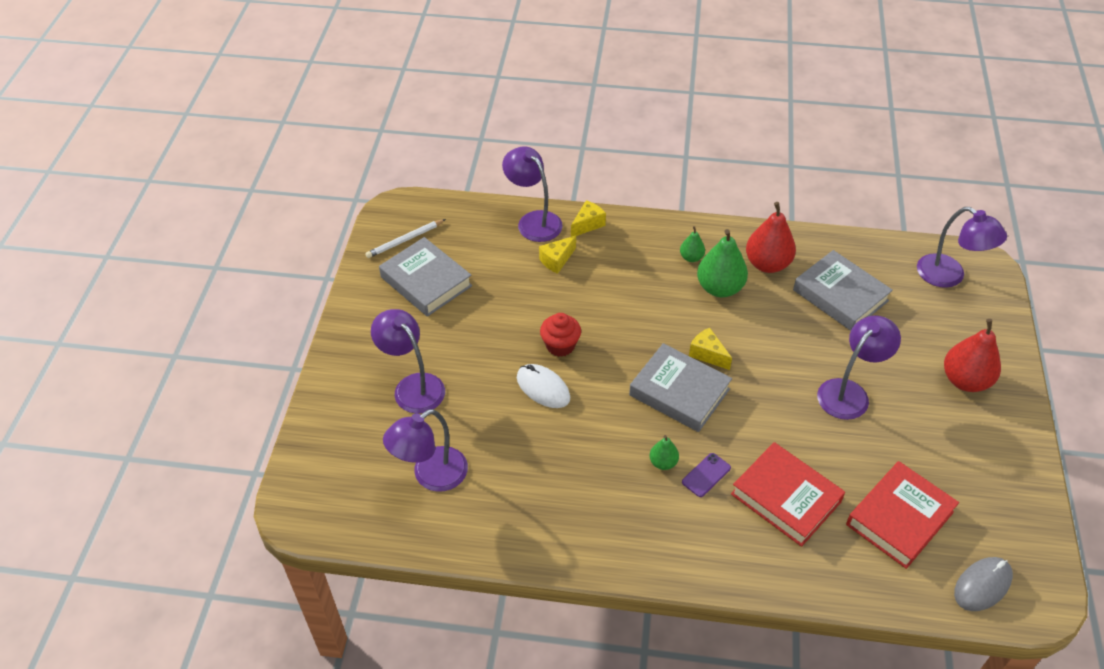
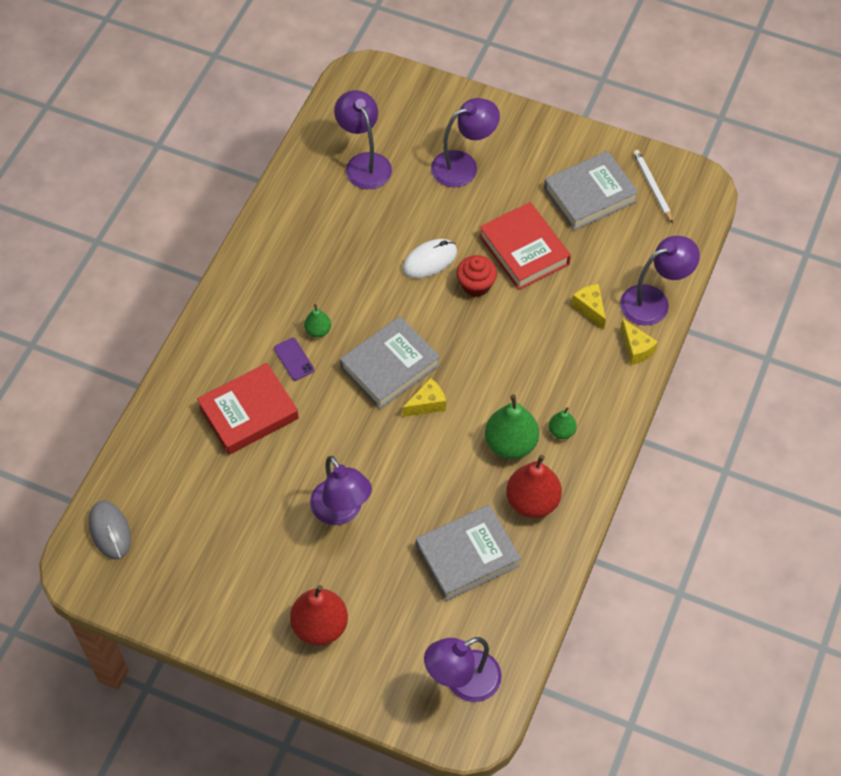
camera: 105 degrees right, 10 degrees up
red book [846,461,959,569] -> red book moved to [479,202,571,290]

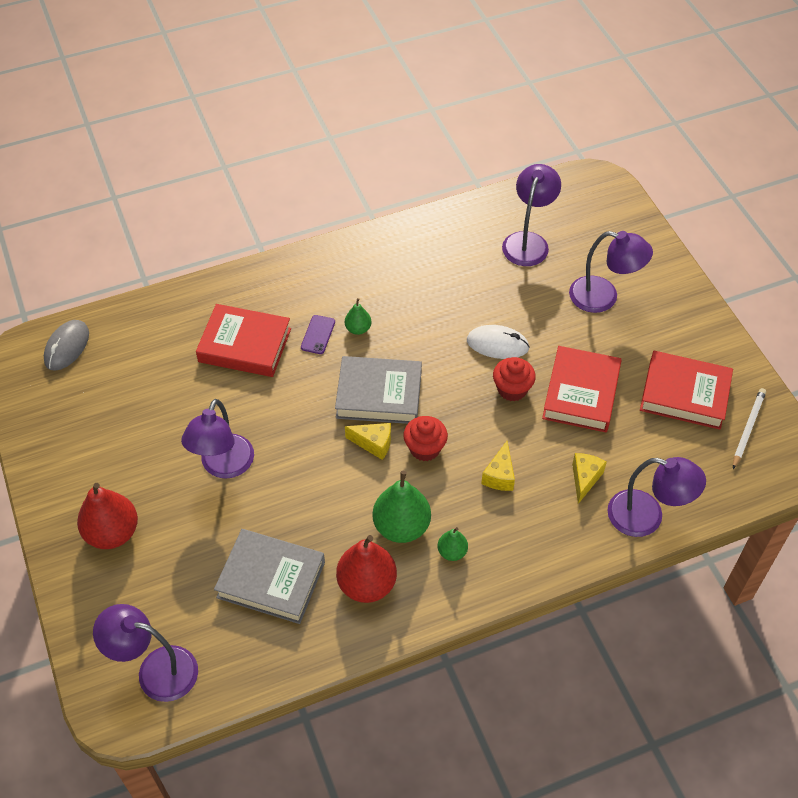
camera: 45 degrees right, 5 degrees down
grey book [544,151,639,231] -> red book [640,351,733,430]
yellow cheese [621,319,658,365] -> yellow cheese moved to [481,441,515,491]
none -> red cupcake [403,416,448,461]

